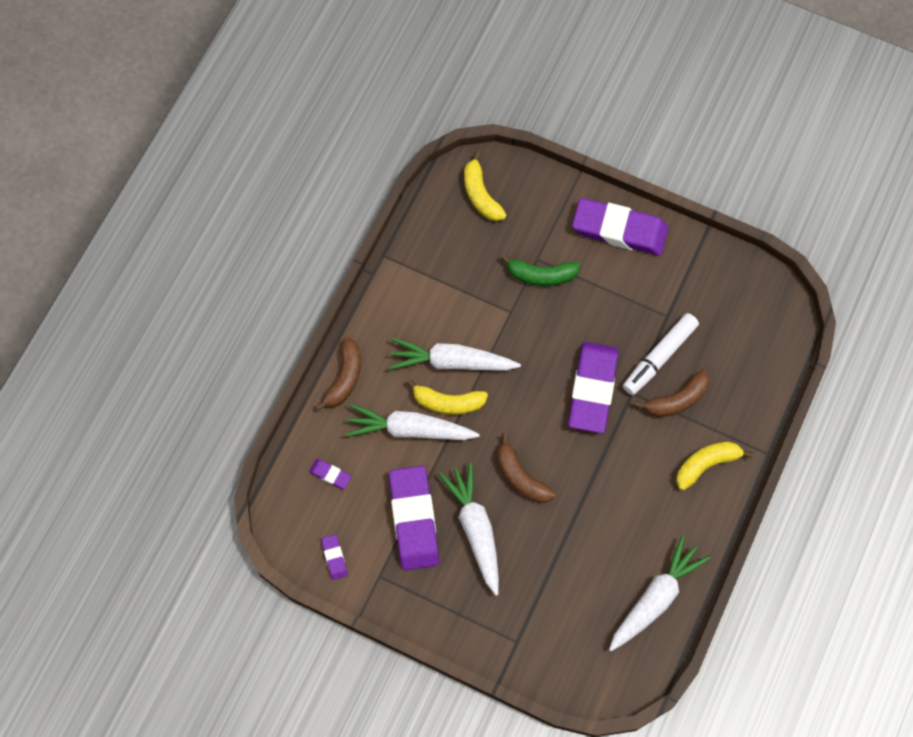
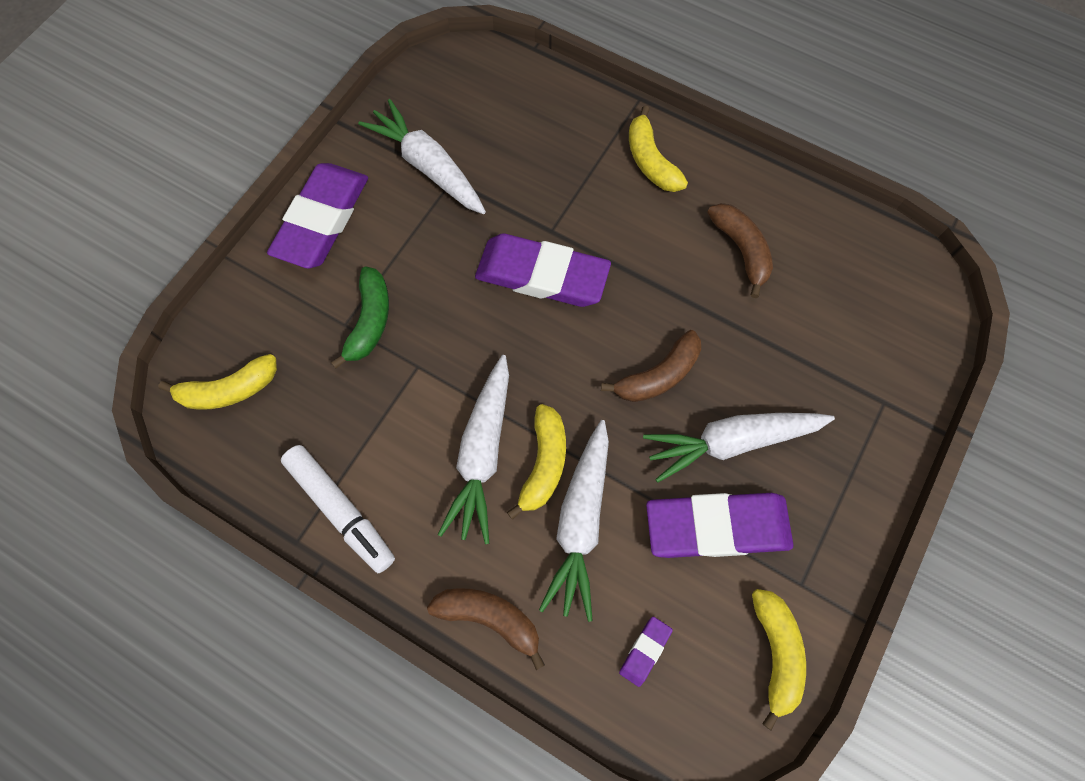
camera: 85 degrees left, 0 degrees up
purple eraser [321,534,347,580] -> yellow banana [752,589,806,730]
white carrot [609,536,710,651] -> white carrot moved to [358,99,486,214]
white marker [623,313,699,395] -> white marker moved to [281,445,395,573]
brown banana [635,370,710,417] -> brown banana moved to [707,203,773,298]

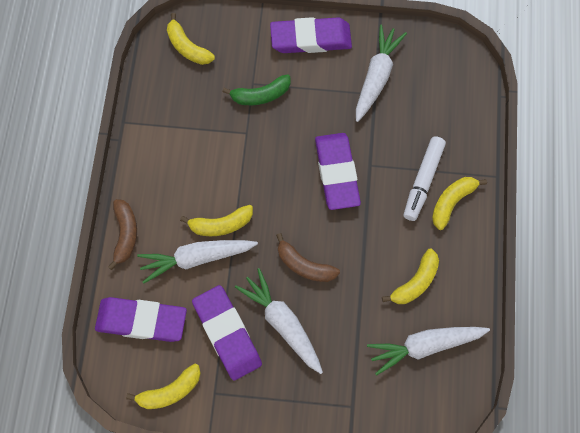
camera: 65 degrees right, 0 degrees up
white marker [281,445,395,573] -> white marker moved to [403,136,446,221]
white carrot [438,355,509,544] -> white carrot moved to [367,327,490,375]
purple eraser [619,617,673,687] -> purple eraser [95,297,187,342], size x2.35
brown banana [707,203,773,298] -> yellow banana [382,249,439,304]

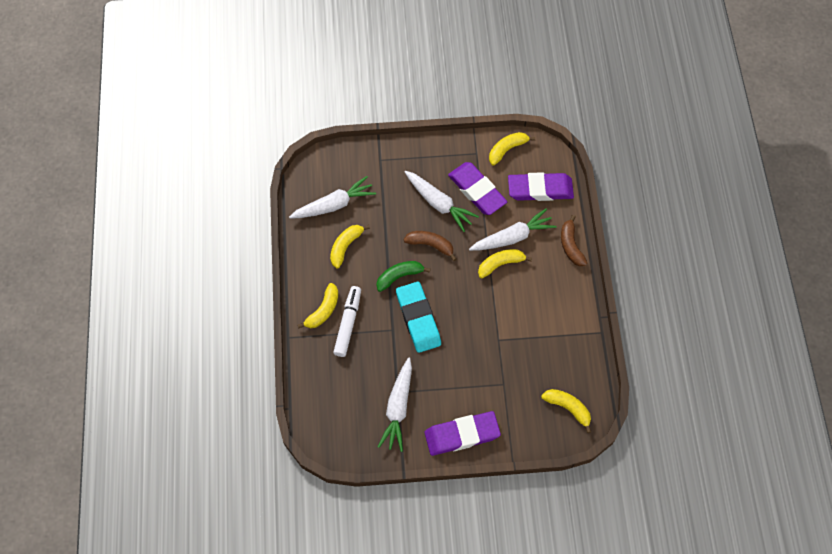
camera: 170 degrees right, 5 degrees down
green banana [223,74,291,105] -> green banana moved to [376,261,430,292]
purple eraser [315,133,361,210] -> turquoise eraser [396,282,441,353]

